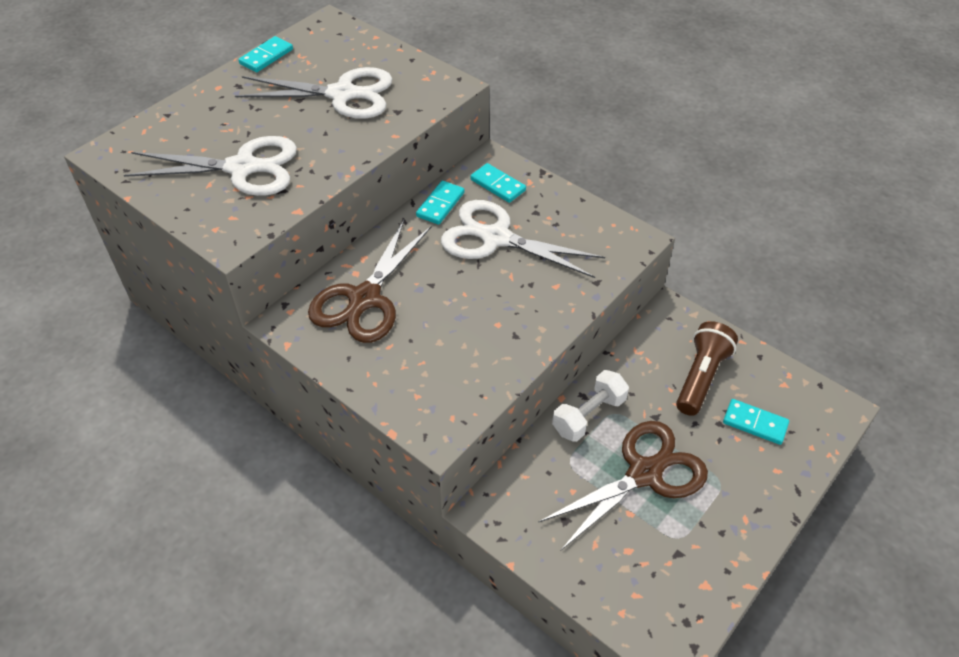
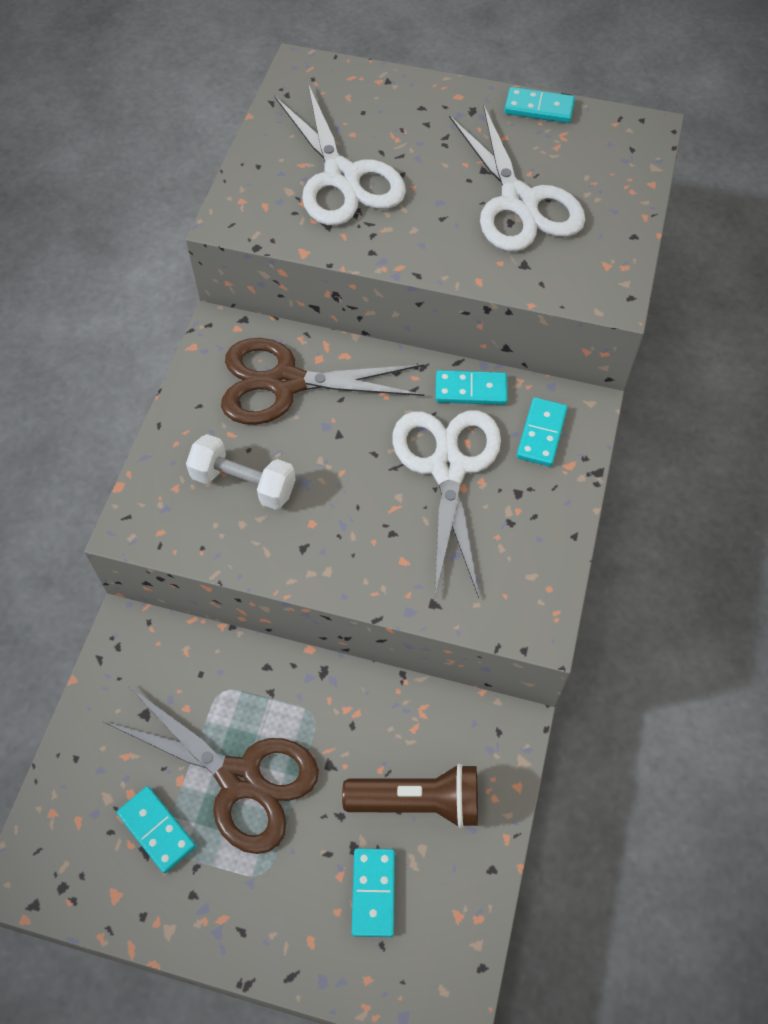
camera: 65 degrees right, 10 degrees up
white dumbbell [552,370,629,442] -> white dumbbell moved to [186,434,296,510]
none -> turquoise domino [117,786,196,874]

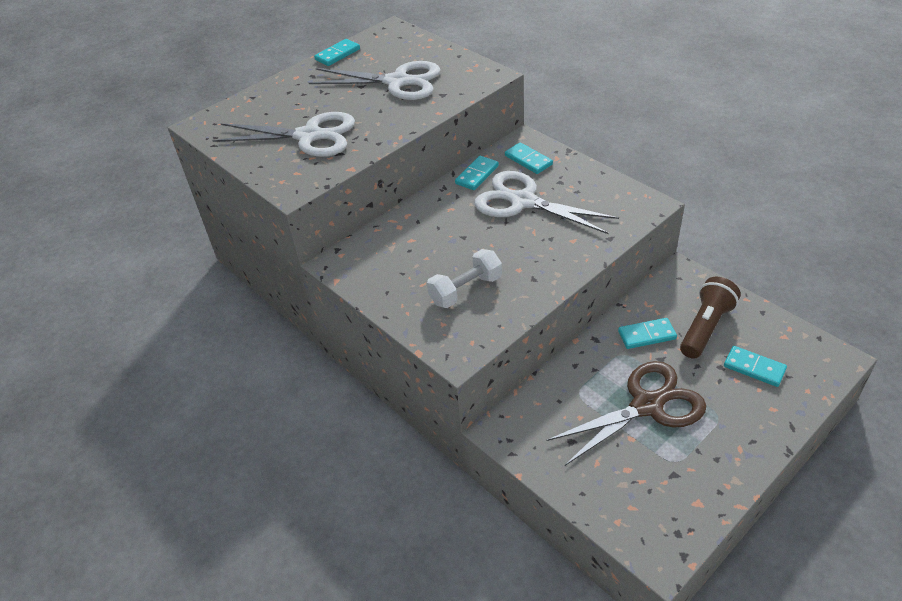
camera: 55 degrees left, 15 degrees down
turquoise domino [117,786,196,874] -> turquoise domino moved to [618,318,677,349]
brown scissors [221,338,424,425] -> none

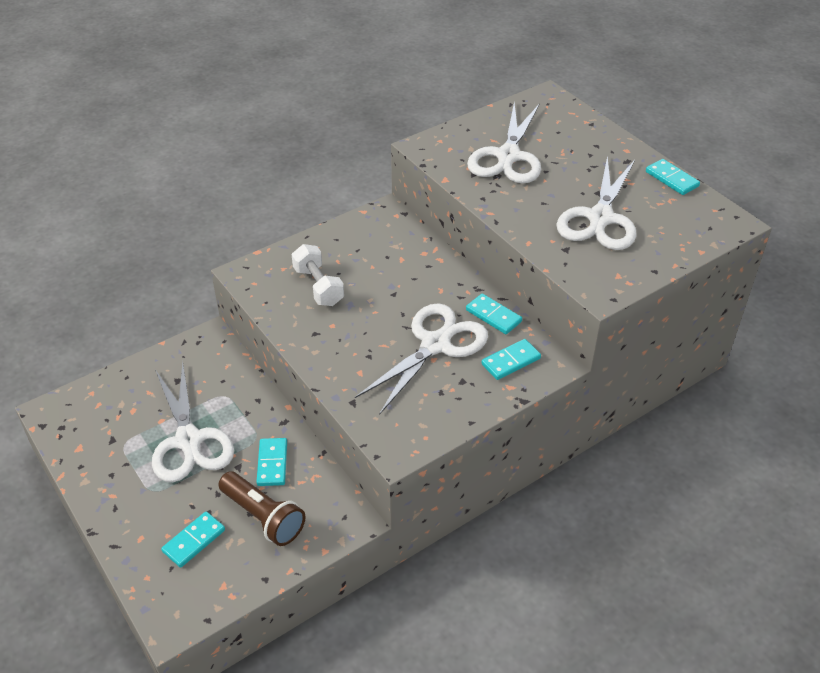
camera: 95 degrees right, 0 degrees up
brown scissors [546,361,706,466] -> white scissors [152,361,234,482]

